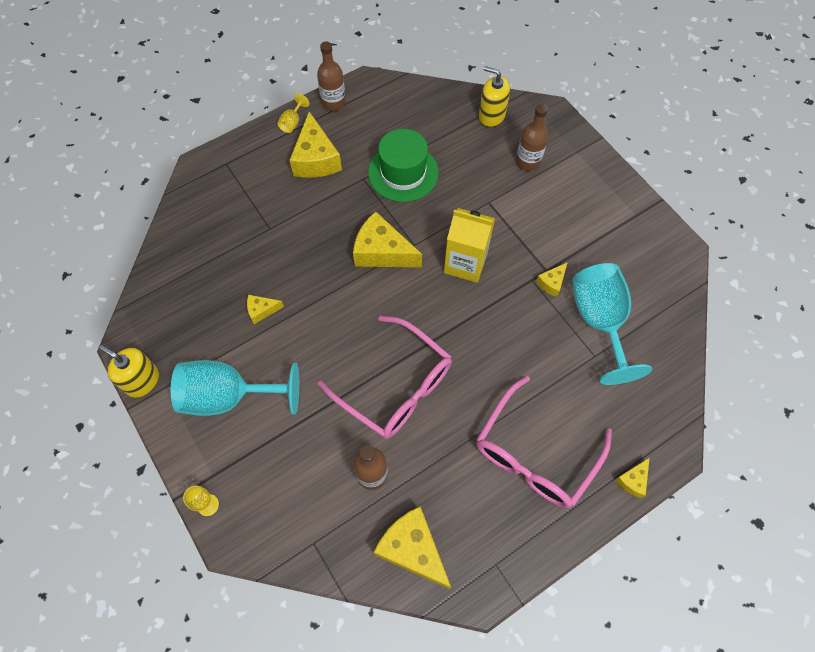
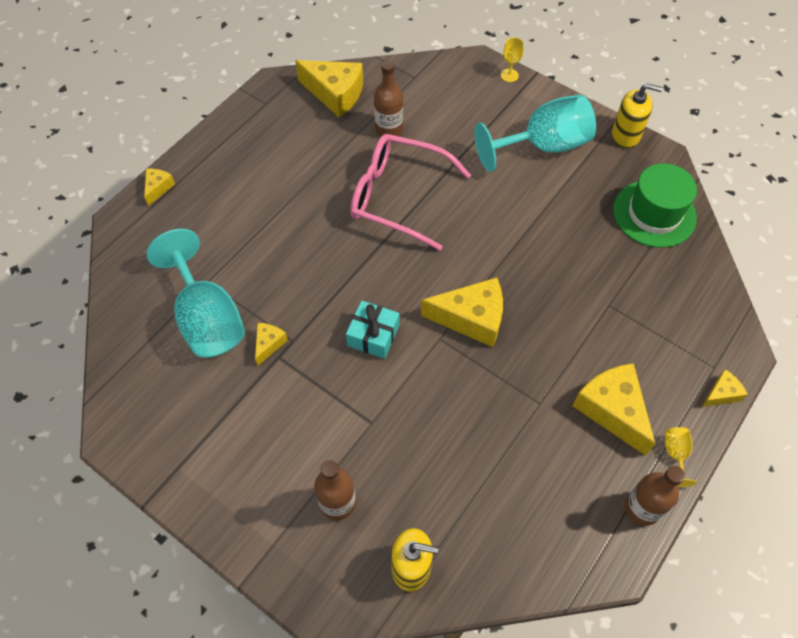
camera: 160 degrees right, 5 degrees down
yellow cheese [247,295,284,324] -> yellow cheese moved to [702,369,748,407]
green hat [368,129,439,202] -> green hat moved to [613,163,697,248]
yellow carton [444,208,495,283] -> turquoise gift [346,301,399,359]
pink glasses [476,376,612,508] -> none

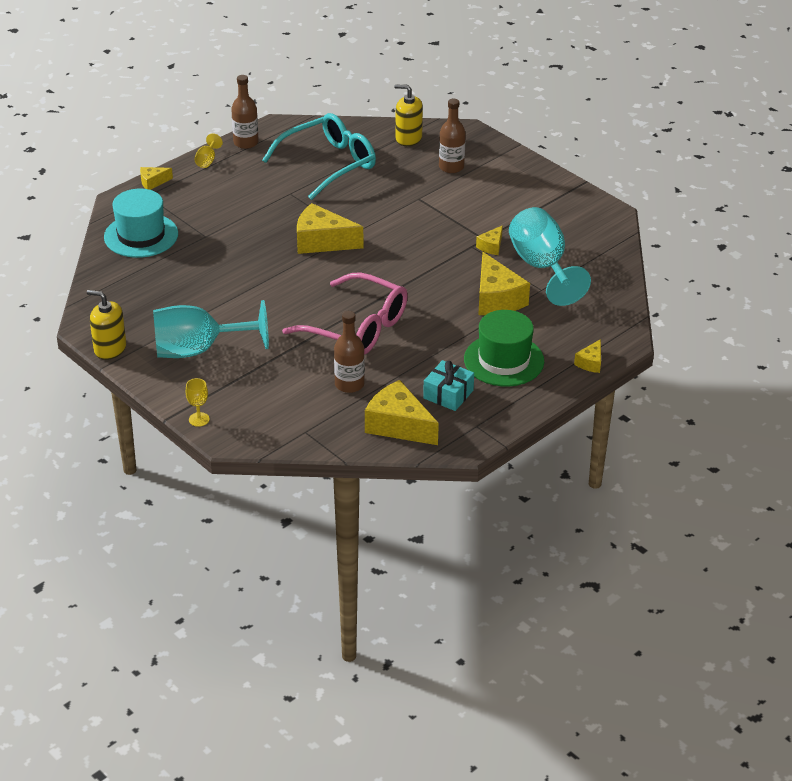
camera: 170 degrees left, 20 degrees down
turquoise gift [346,301,399,359] -> turquoise gift moved to [423,360,474,411]
yellow cheese [573,363,655,456] -> yellow cheese moved to [478,252,530,315]
green hat [613,163,697,248] -> green hat moved to [464,310,544,386]
none -> turquoise hat [104,188,178,258]
none -> turquoise glasses [262,113,376,200]

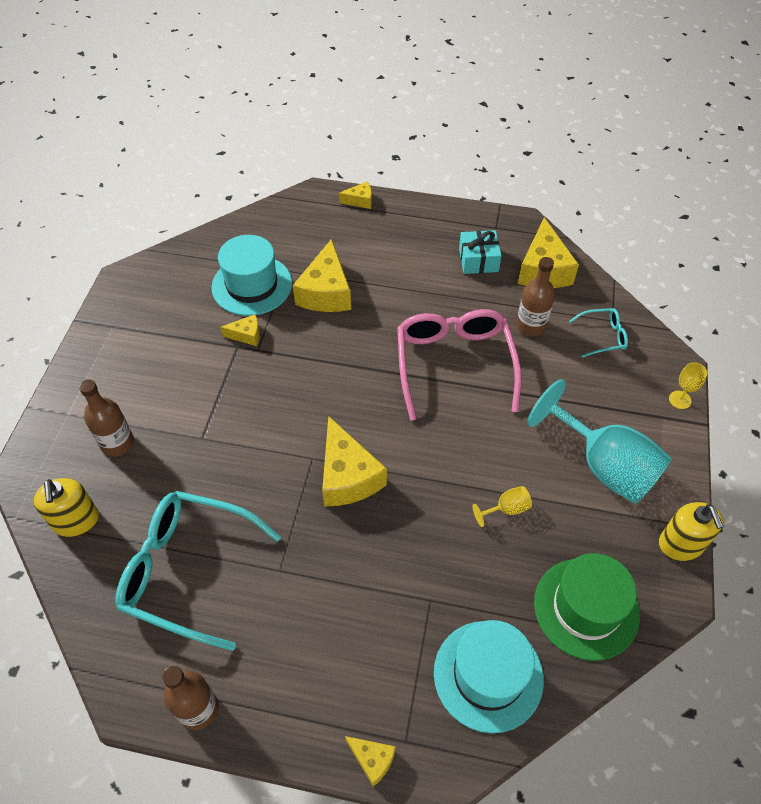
camera: 125 degrees left, 15 degrees up
yellow goblet [195,133,223,168] -> yellow goblet moved to [472,486,532,527]
green hat [464,310,544,386] -> green hat moved to [534,553,640,661]
yellow cheese [478,252,530,315] -> yellow cheese turned 150 degrees clockwise [293,239,351,312]
turquoise goblet [509,207,591,306] -> turquoise hat [211,235,292,316]
none -> turquoise glasses [569,308,628,358]

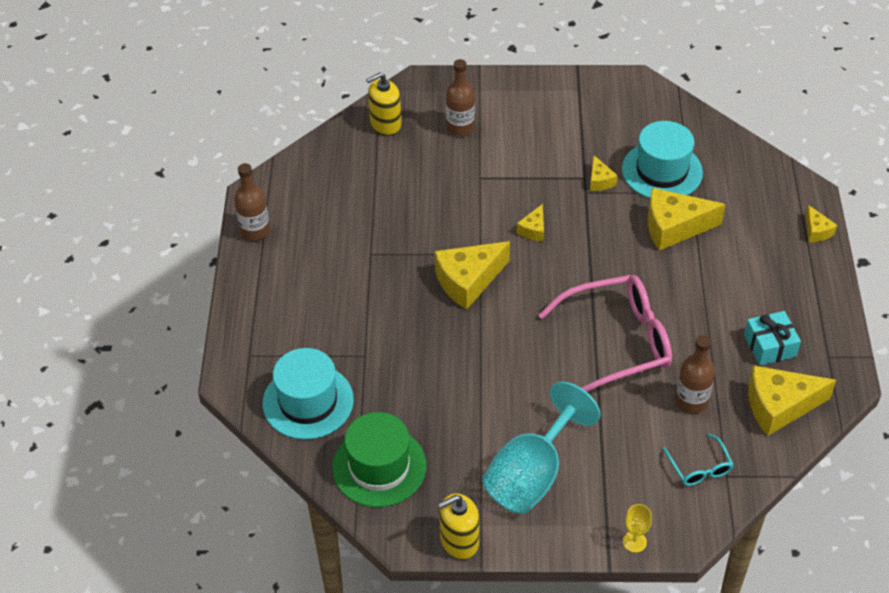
camera: 80 degrees right, 5 degrees down
turquoise glasses [116,491,281,651] -> none
yellow cheese [345,736,396,787] -> yellow cheese moved to [517,204,544,241]
yellow goblet [472,486,532,527] -> none

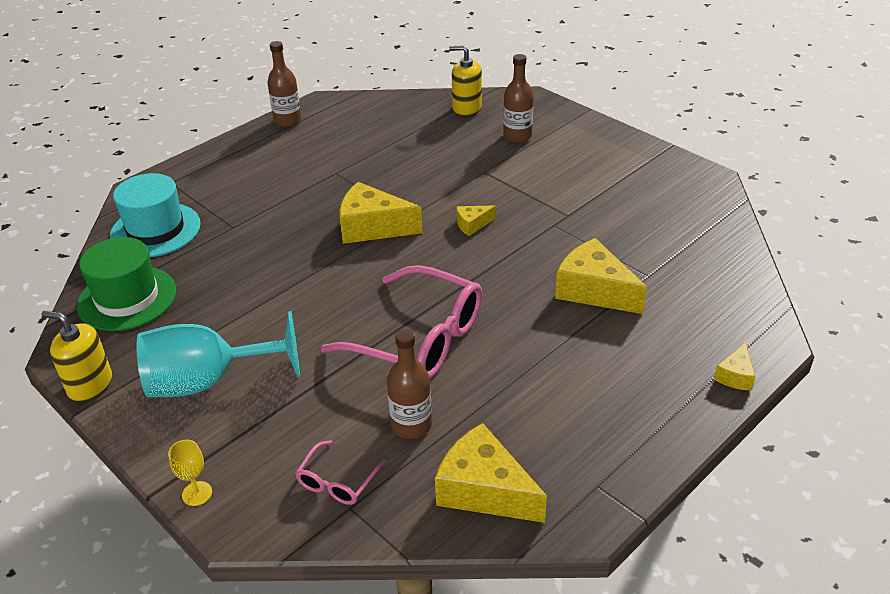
camera: 45 degrees right, 10 degrees down
yellow cheese [590,155,618,191] -> none
turquoise hat [622,121,703,198] -> none
turquoise glasses [663,434,734,486] -> pink glasses [295,440,386,505]
turquoise gift [744,311,801,365] -> none

